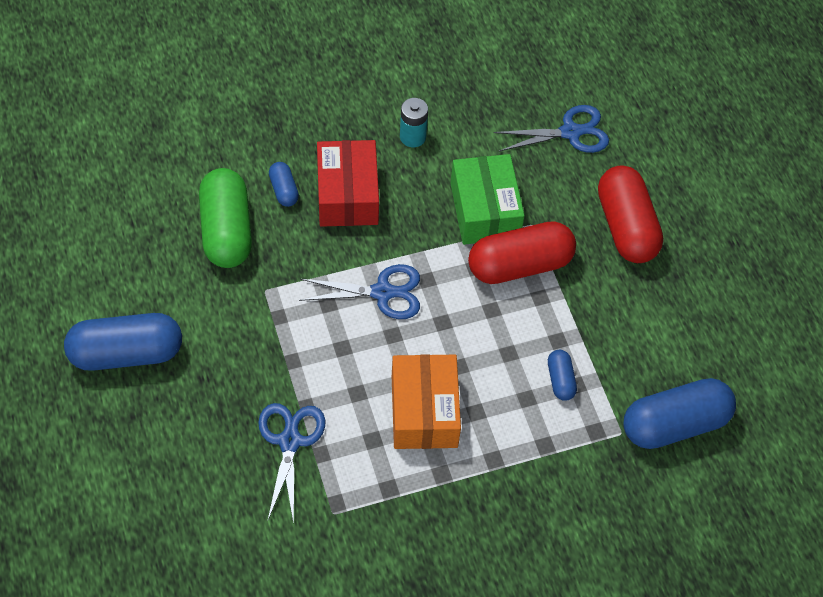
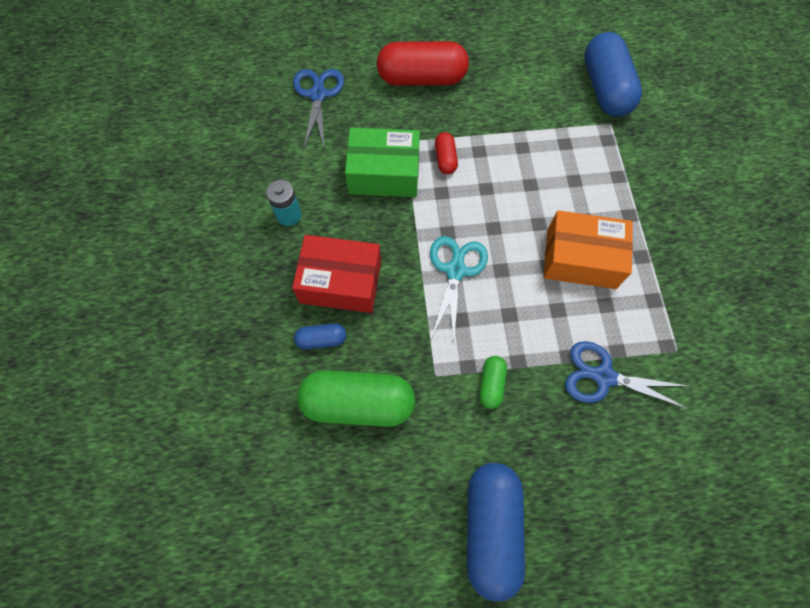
camera: 75 degrees left, 10 degrees up
blue scissors [299,264,420,319] -> turquoise scissors [430,236,488,342]
red capsule [468,221,576,284] -> red capsule [435,132,458,174], size x0.47
blue capsule [548,350,577,401] -> none
none -> green capsule [479,356,507,409]

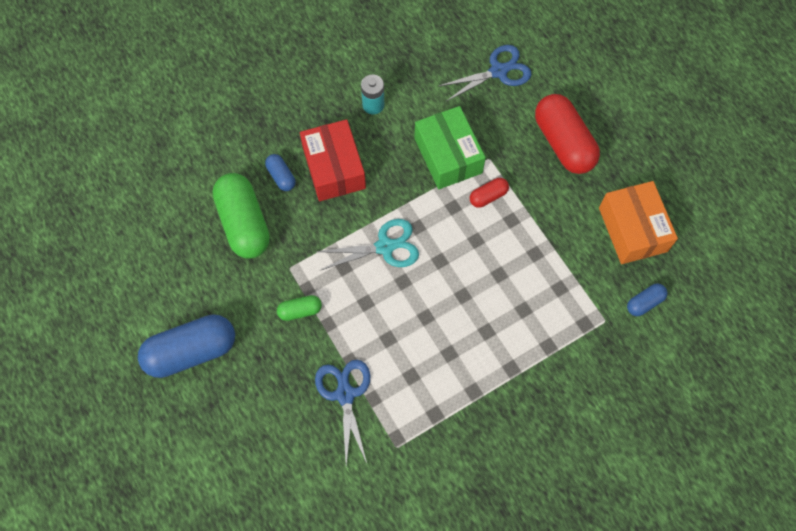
camera: 65 degrees right, 0 degrees up
orange box [544,210,633,289] -> orange box moved to [599,181,678,264]
blue capsule [584,32,642,117] -> blue capsule [627,284,667,316], size x0.47

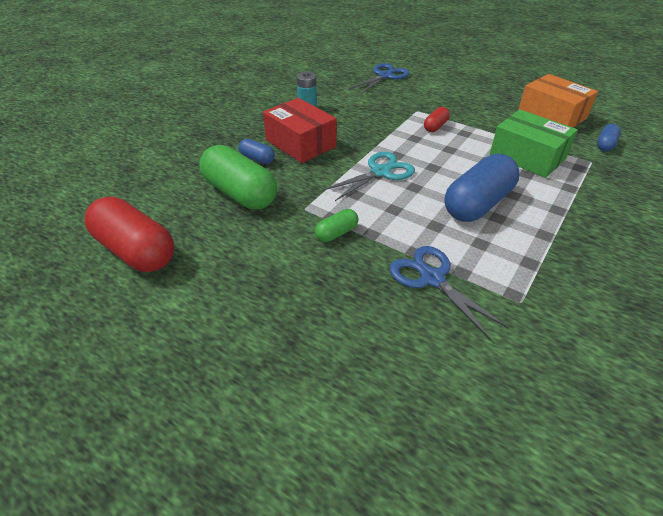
camera: 25 degrees left, 25 degrees down
blue capsule [138,314,235,378] -> blue capsule moved to [444,154,519,222]
green box [414,106,486,189] -> green box moved to [490,110,578,178]
red capsule [535,94,600,174] -> red capsule moved to [85,197,175,272]

